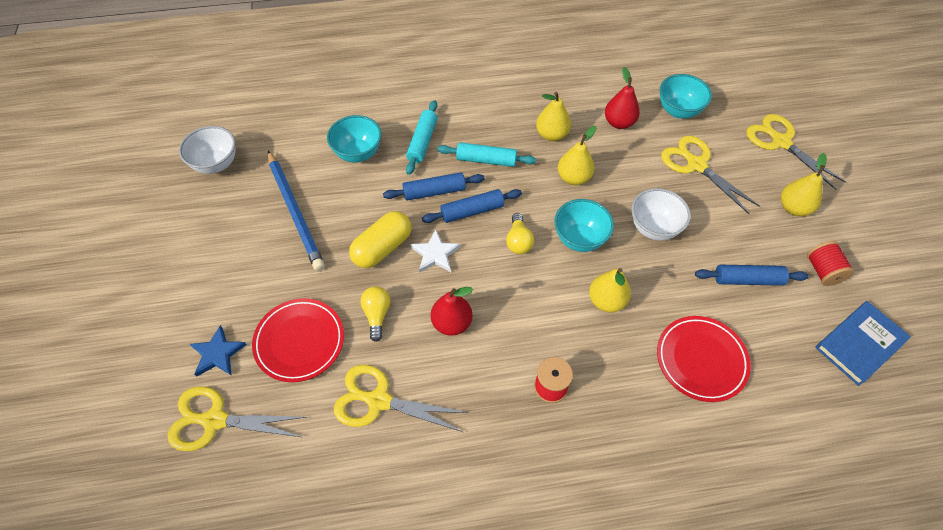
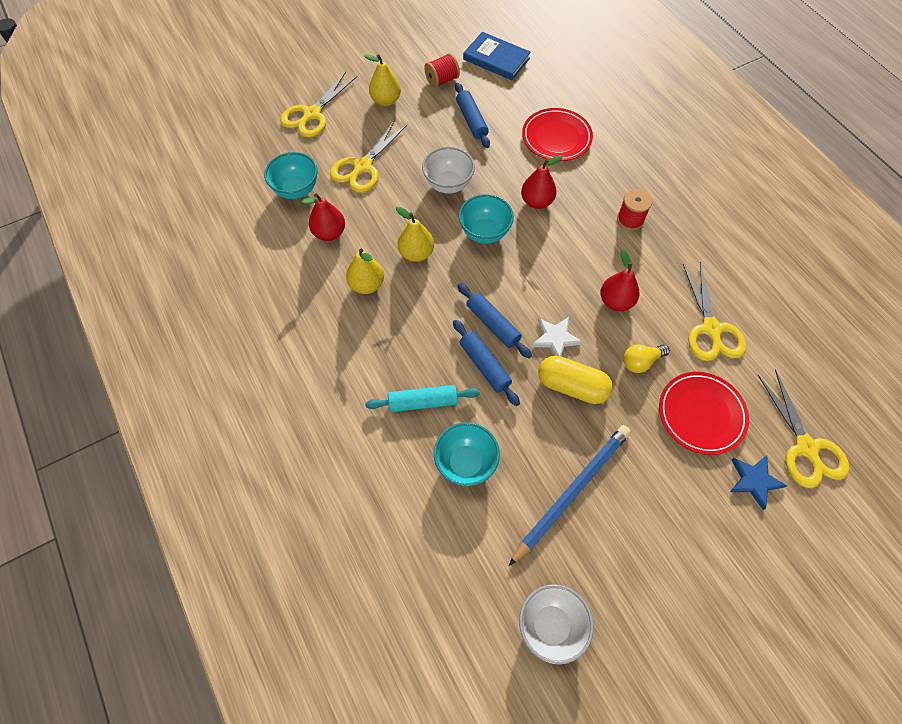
camera: 110 degrees left, 5 degrees up
turquoise rolling pin [437,142,536,167] -> none
yellow light bulb [506,213,534,254] -> none
yellow pear [589,268,631,312] -> red pear [521,155,563,209]

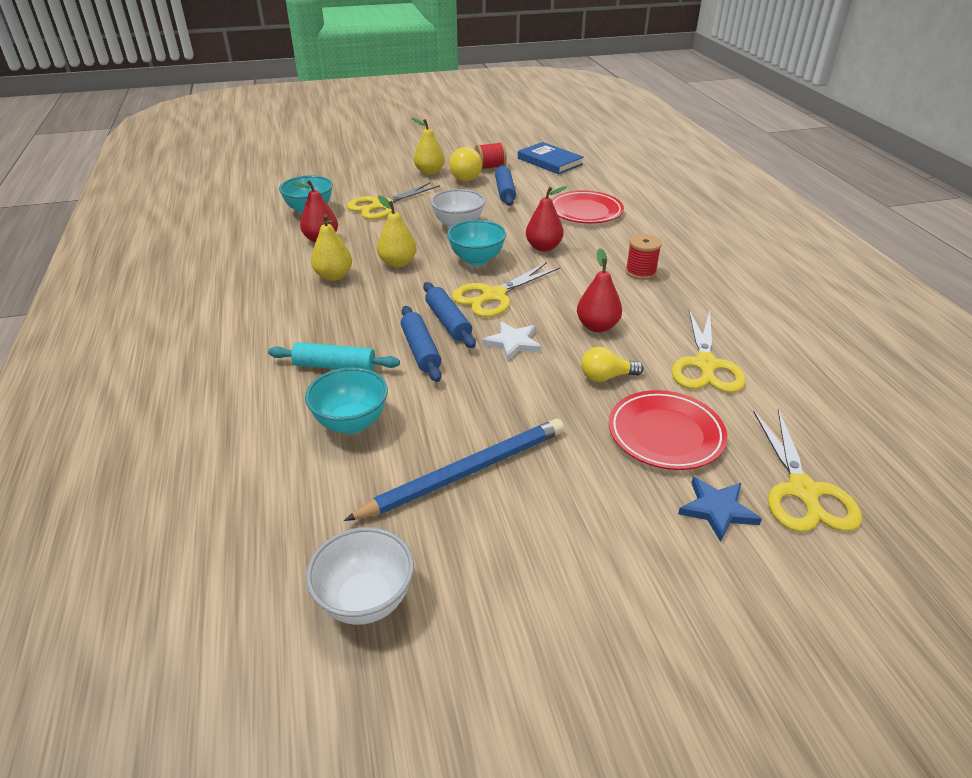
camera: 15 degrees right, 25 degrees down
yellow scissors [280,72,357,138] -> yellow scissors moved to [452,262,560,317]
yellow capsule [538,356,613,404] -> none
none -> yellow ball [449,147,482,182]

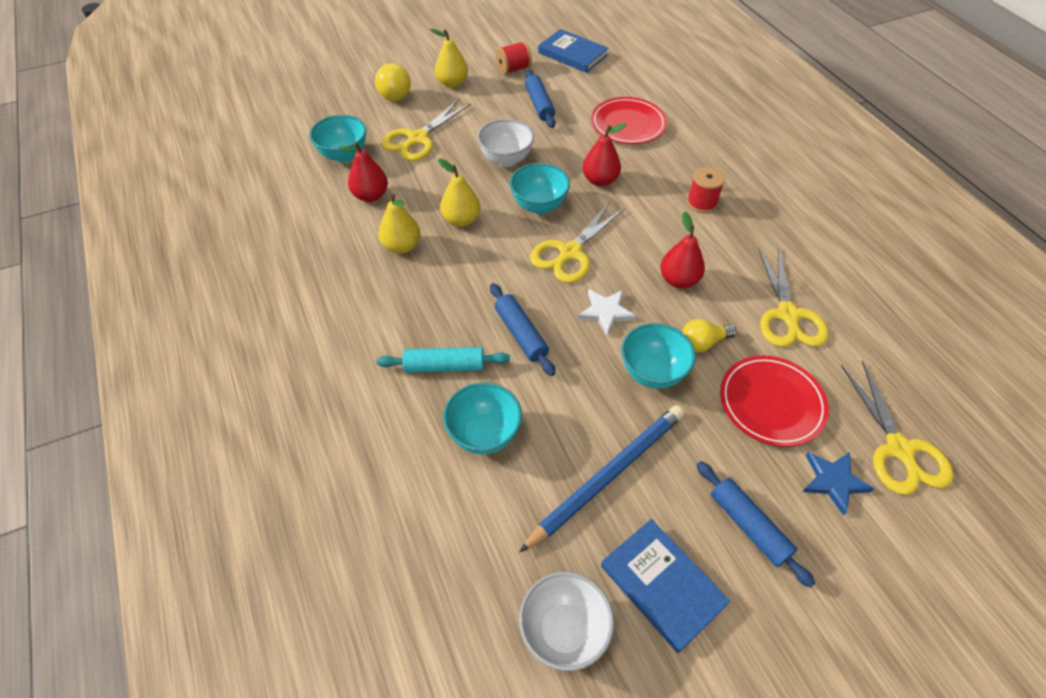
camera: 10 degrees left, 15 degrees up
blue rolling pin [423,282,476,348] -> blue rolling pin moved to [697,461,815,588]
yellow ball [449,147,482,182] -> yellow ball moved to [375,63,411,101]
none -> blue book [601,519,730,653]
none -> turquoise bowl [621,323,696,389]

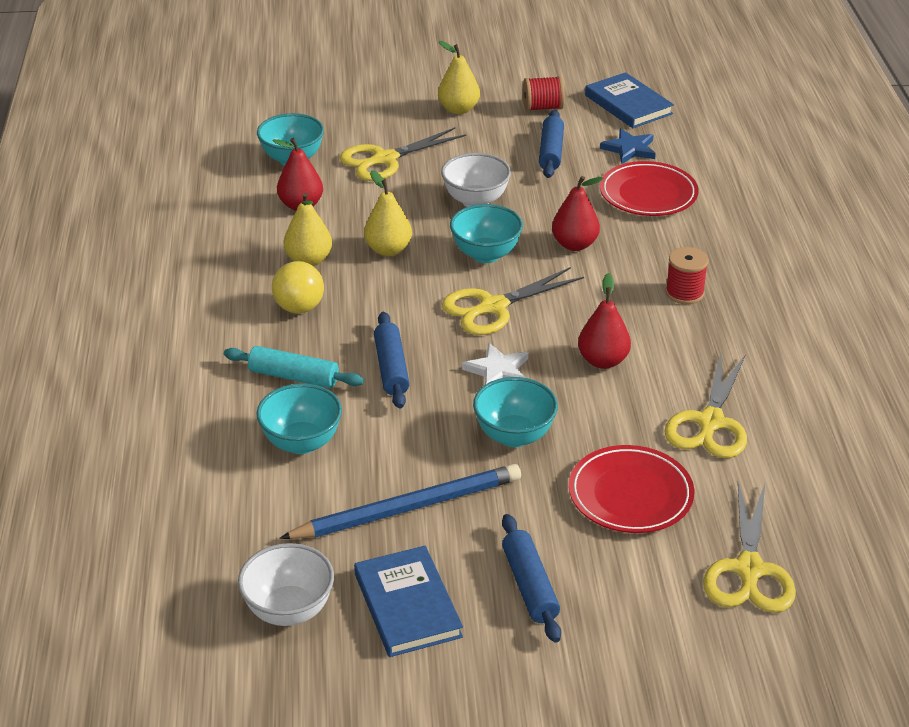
camera: 20 degrees right, 15 degrees down
yellow ball [375,63,411,101] -> yellow ball moved to [272,261,324,313]
yellow light bulb [682,319,737,352] -> none
blue star [802,452,874,516] -> blue star moved to [600,128,656,164]

